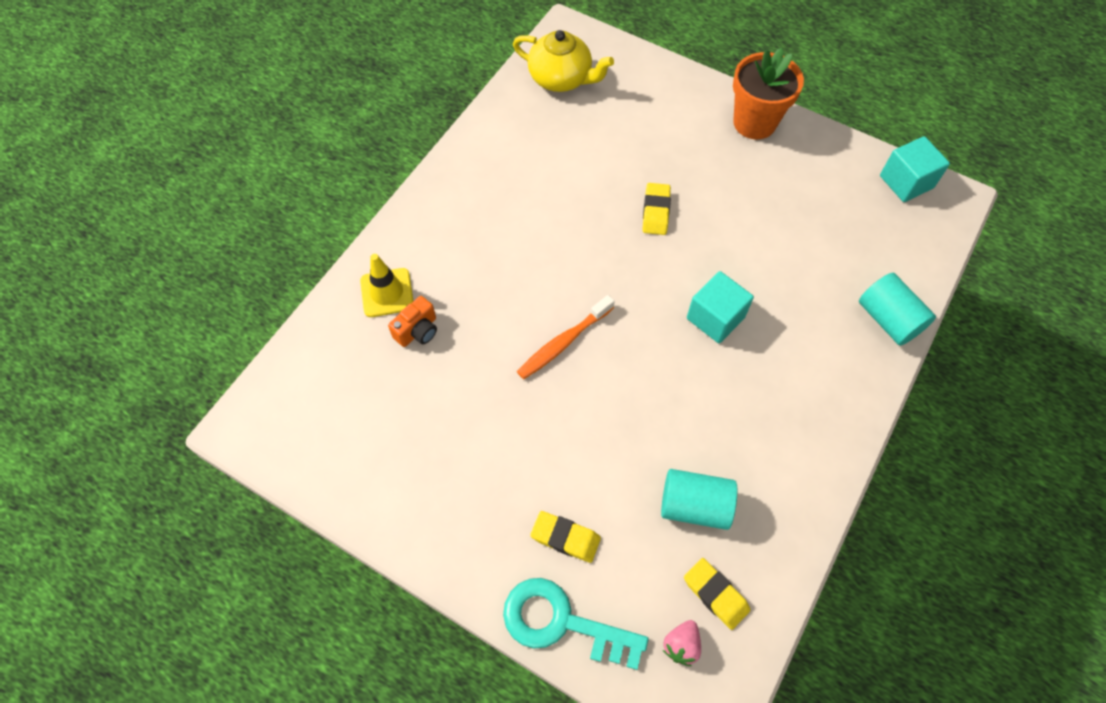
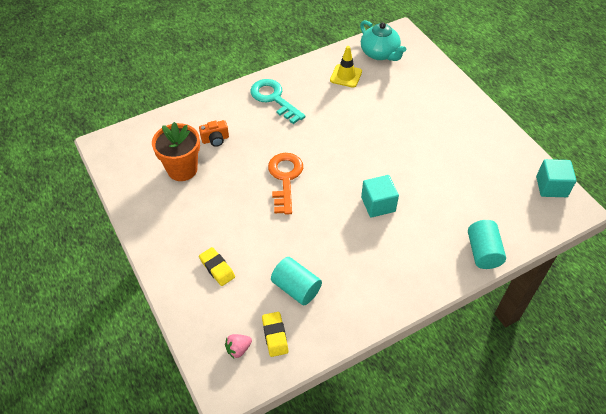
camera: 30 degrees right, 10 degrees down
yellow traffic cone [360,254,413,317] -> yellow traffic cone moved to [330,46,362,88]
turquoise key [503,578,649,670] -> turquoise key moved to [250,79,306,124]
yellow teapot [513,30,614,92] -> turquoise teapot [360,20,406,61]
orange toothbrush [517,295,615,379] -> orange key [268,153,303,215]
yellow eraser [643,183,671,235] -> none
orange flower pot [733,48,804,139] -> orange flower pot moved to [152,122,200,181]

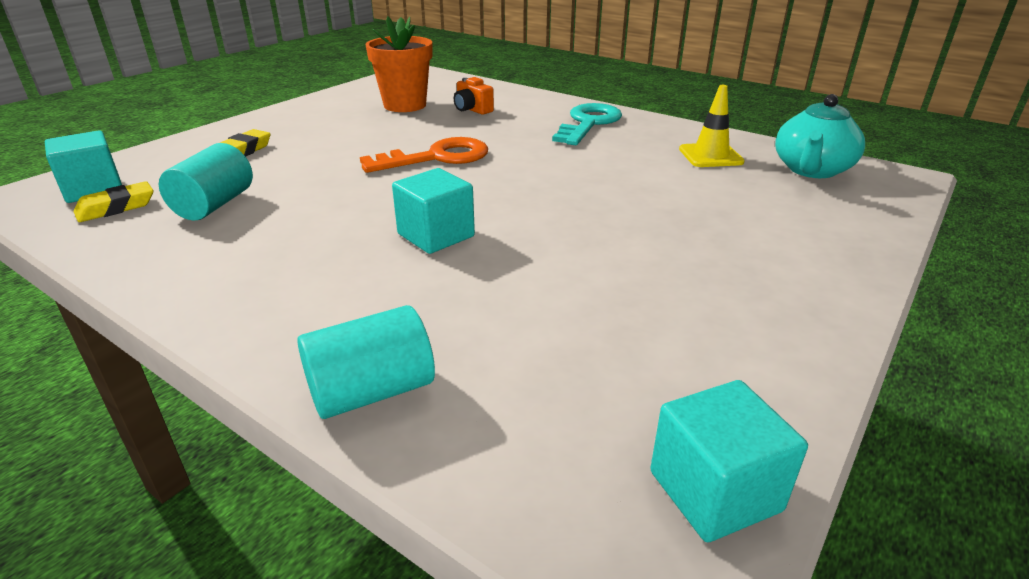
camera: 65 degrees right, 20 degrees down
pink strawberry [225,334,252,358] -> turquoise cube [45,130,122,203]

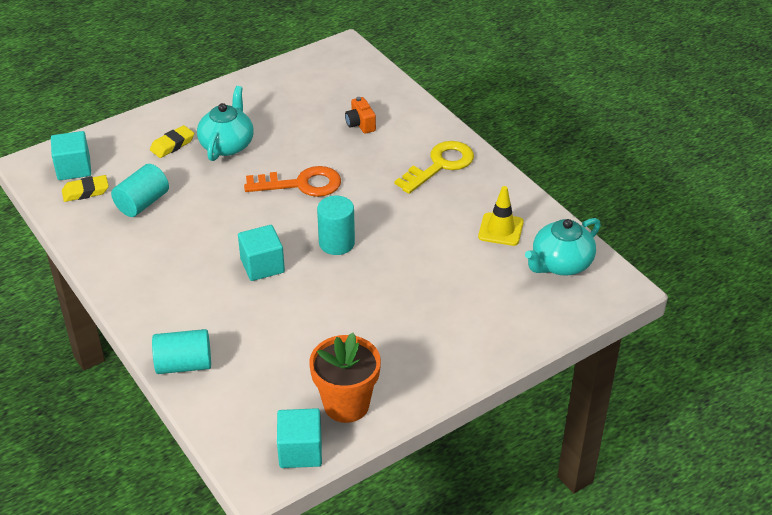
camera: 20 degrees right, 10 degrees up
orange flower pot [366,16,433,112] -> orange flower pot moved to [309,333,381,423]
turquoise key [552,103,622,145] -> yellow key [395,141,474,194]
none -> turquoise teapot [197,86,254,161]
none -> turquoise cylinder [317,196,355,255]

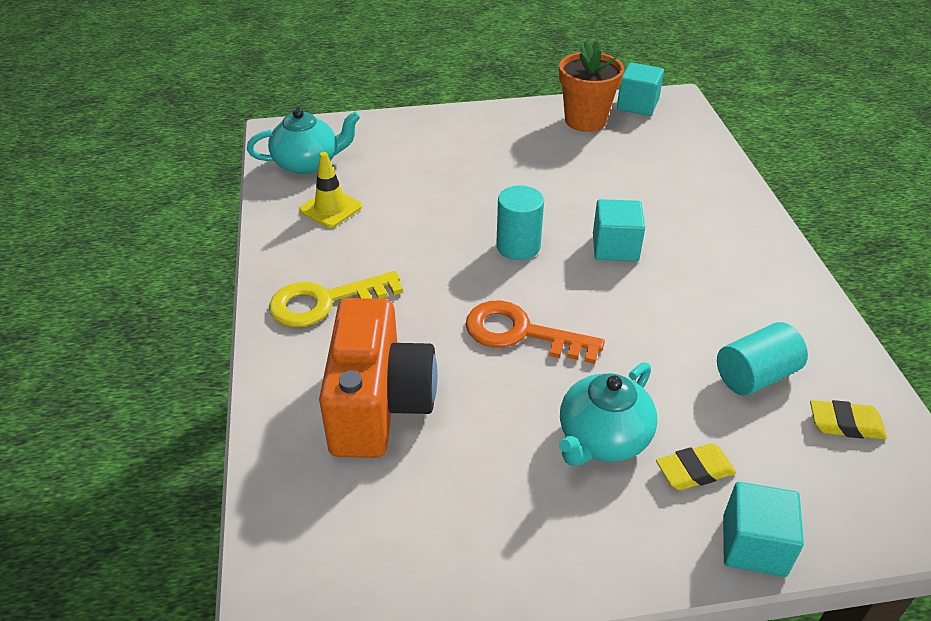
camera: 155 degrees left, 0 degrees up
turquoise cube [51,131,91,180] -> turquoise cube moved to [723,482,804,577]
turquoise cylinder [152,329,211,374] -> none
orange camera [345,97,376,134] -> orange camera [319,298,438,458], size x2.44

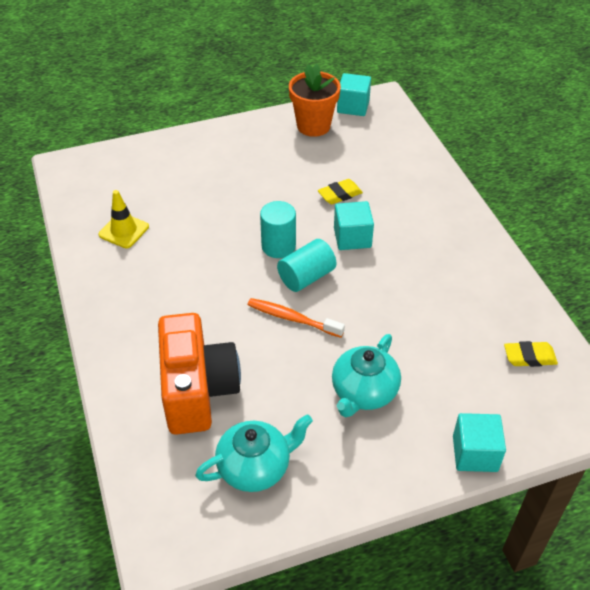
camera: 10 degrees left, 5 degrees up
turquoise teapot [247,108,360,174] -> turquoise teapot moved to [195,414,313,492]
yellow key [269,271,403,327] -> none
orange key [466,300,605,364] -> orange toothbrush [248,298,345,338]
yellow eraser [656,443,736,490] -> yellow eraser moved to [318,179,363,204]
turquoise cylinder [717,322,808,396] -> turquoise cylinder moved to [277,239,336,292]

